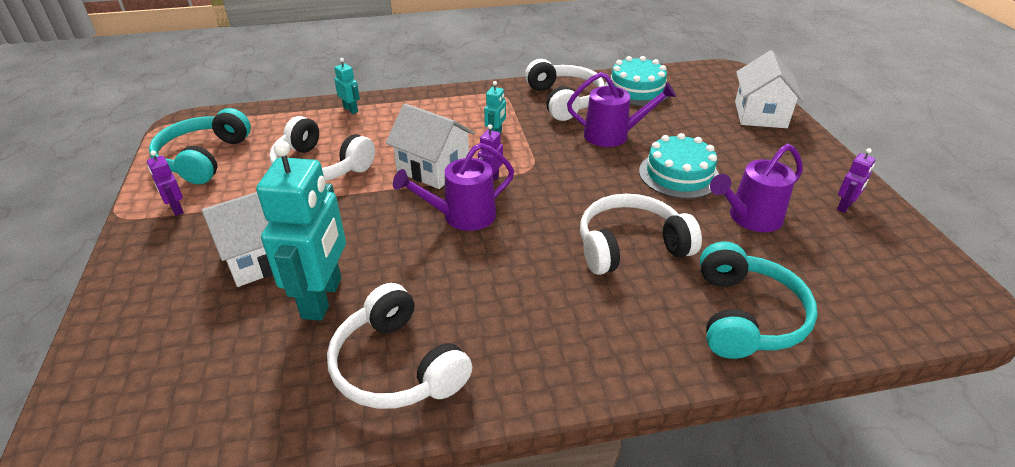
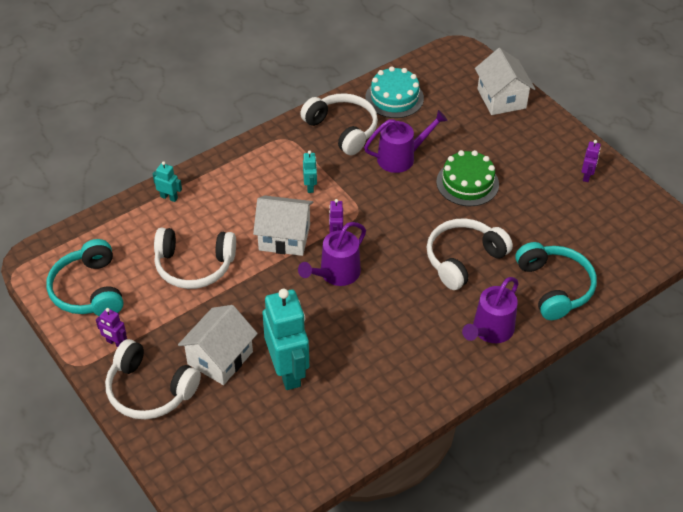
camera: 25 degrees left, 10 degrees up
white headphones [327,283,472,409] -> white headphones moved to [105,339,201,419]
turquoise cake [639,133,719,199] -> green cake [436,150,499,206]
purple watering can [710,144,803,232] -> purple watering can moved to [462,277,519,343]

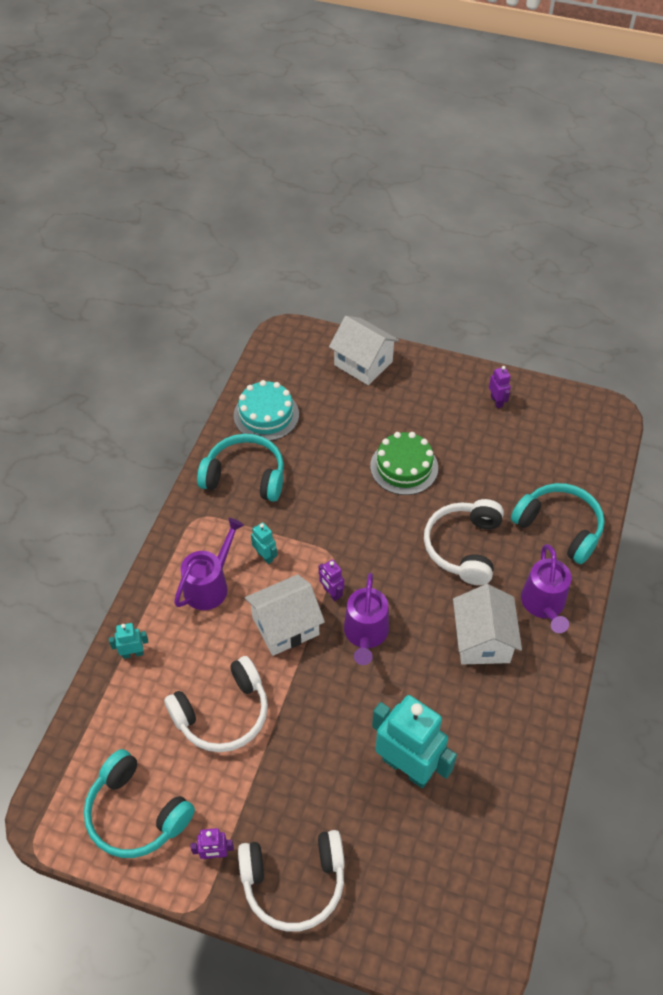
camera: 35 degrees left, 5 degrees up
white house [178,305,258,385] -> white house moved to [453,584,522,665]
white headphones [300,93,378,155] -> turquoise headphones [197,434,284,502]
purple watering can [364,110,448,173] -> purple watering can moved to [174,518,244,610]

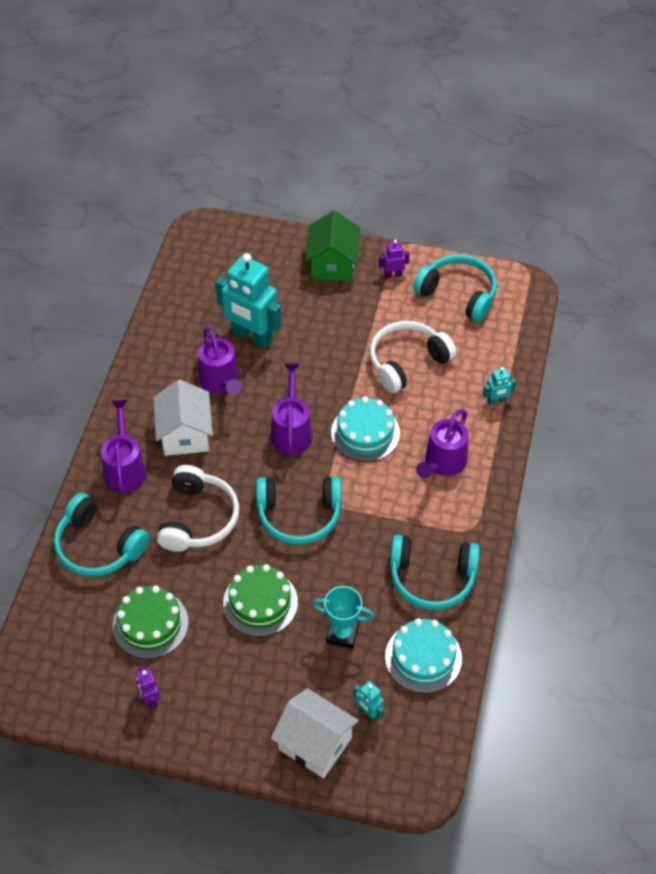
camera: 175 degrees right, 0 degrees up
white headphones [238,830,345,932] -> green house [305,211,360,281]
white house [245,574,325,656] -> turquoise cake [331,396,400,462]
turquoise robot [251,522,277,564] -> turquoise robot moved to [353,681,384,721]
purple robot [319,560,344,601] -> none
none -> green cake [113,585,189,659]
none -> purple watering can [198,327,242,395]
none -> turquoise headphones [256,476,342,545]
none -> turquoise trophy [312,586,374,649]

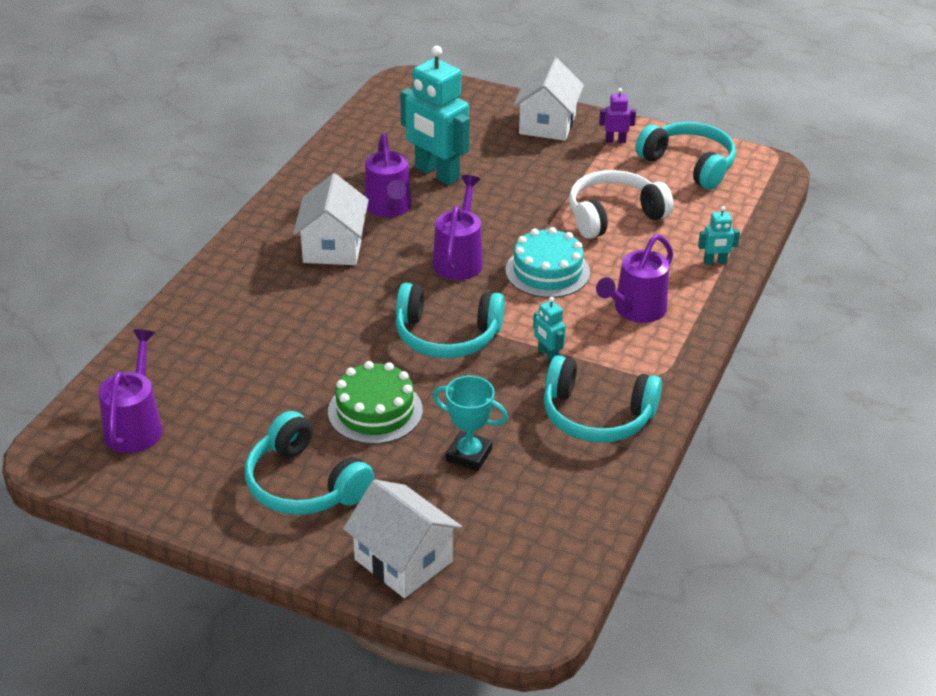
camera: 10 degrees right, 15 degrees down
turquoise headphones [54,493,150,577] -> turquoise headphones moved to [245,411,375,515]
purple watering can [101,400,146,493] -> purple watering can moved to [98,329,163,453]
green cake [113,585,189,659] -> none
purple robot [136,668,160,709] -> none
white headphones [157,465,239,552] -> none
green house [305,211,360,281] -> white house [514,58,584,141]
turquoise robot [353,681,384,721] -> turquoise robot moved to [533,297,566,361]
turquoise cake [385,618,462,693] -> none

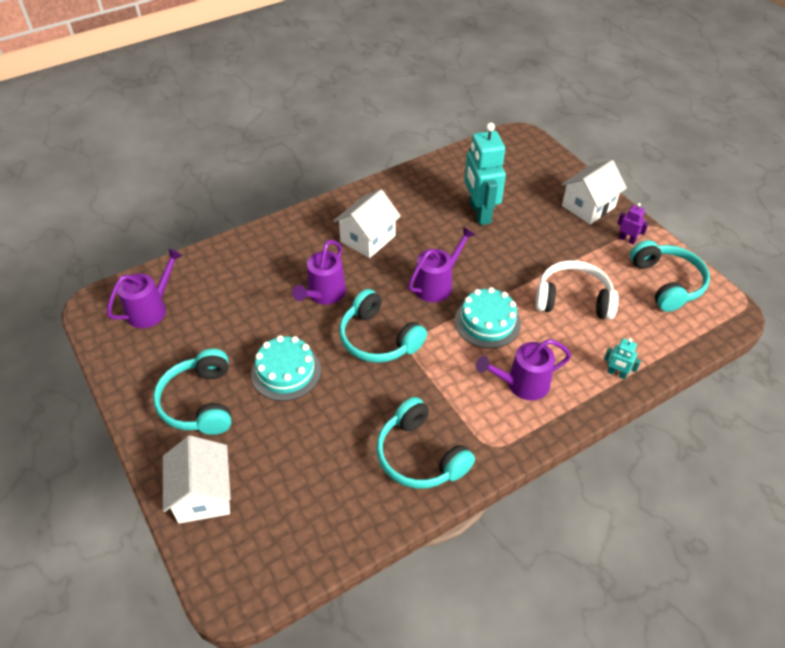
camera: 35 degrees right, 10 degrees up
green cake [328,361,423,444] -> turquoise cake [251,335,321,401]
purple watering can [364,133,412,217] -> purple watering can moved to [292,240,346,305]
turquoise trophy [433,376,508,471] -> none
turquoise robot [533,297,566,361] -> none

